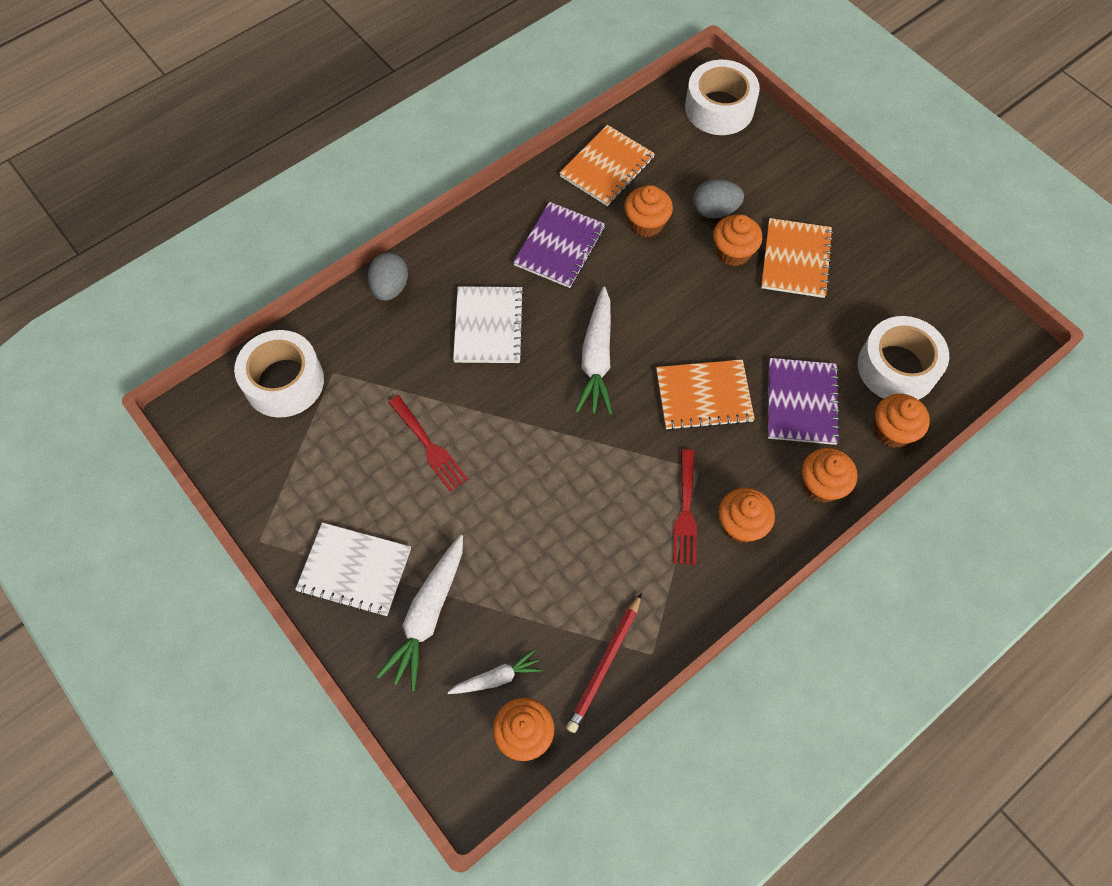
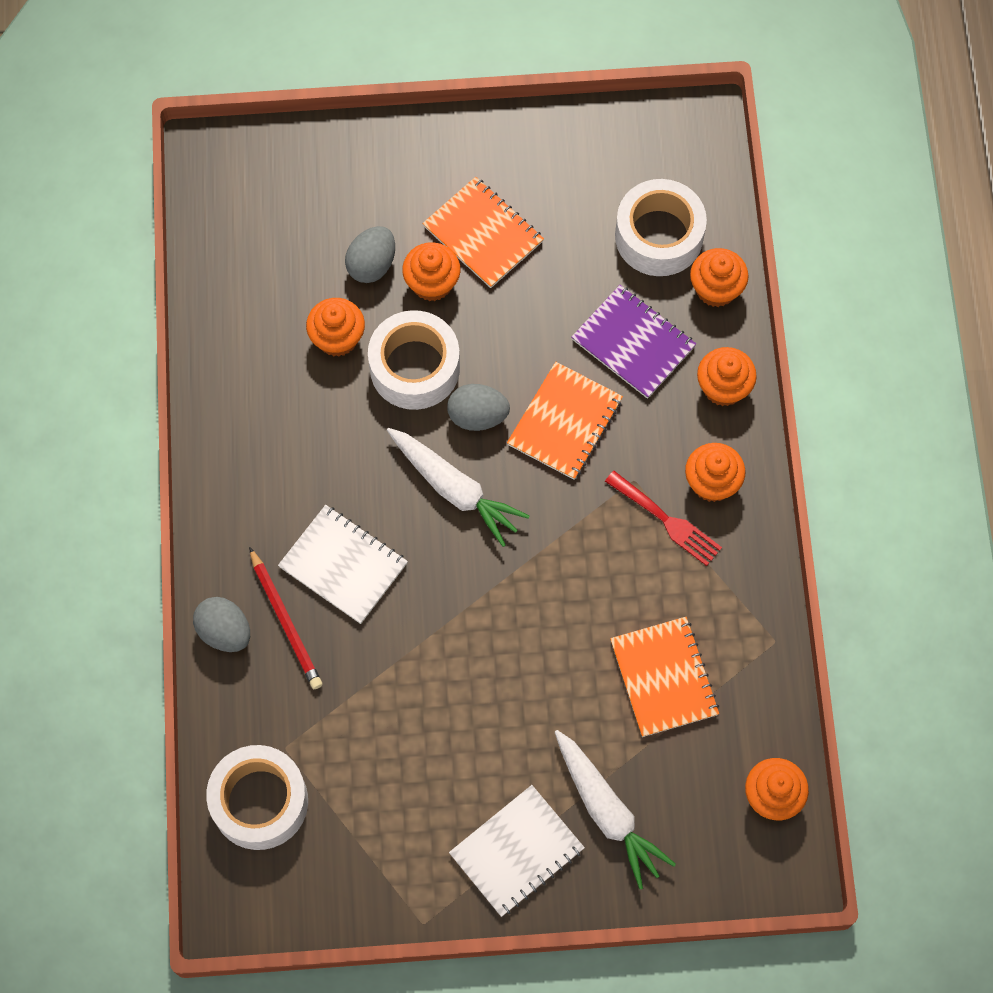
camera: 55 degrees left, 5 degrees up
red fork [388,395,468,491] -> none
white carrot [448,649,543,694] -> none
purple notebook [513,202,605,288] -> none
orange notebook [559,125,655,206] -> orange notebook moved to [610,617,719,737]
red pencil [566,593,642,733] -> red pencil moved to [249,547,322,689]
white tape [685,60,760,135] -> white tape moved to [368,310,460,410]
none -> grey egg [447,384,510,431]

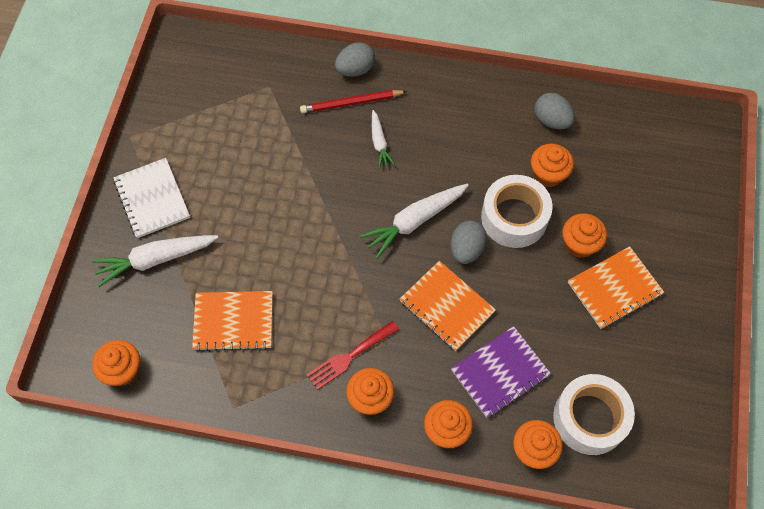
camera: 105 degrees right, 5 degrees down
white tape [206,745,308,850] -> none
white notebook [278,505,408,624] -> white carrot [372,110,395,169]
grey egg [345,226,395,283] -> grey egg moved to [535,93,575,129]

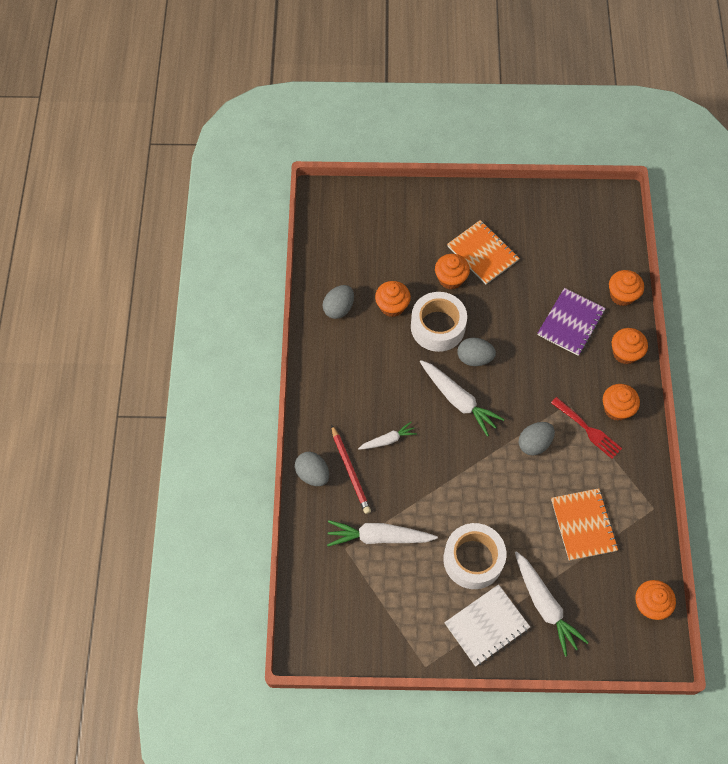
camera: 100 degrees left, 0 degrees up
orange notebook [400,261,496,351] -> none
purple notebook [451,326,551,418] -> purple notebook turned 75 degrees clockwise [537,288,606,356]
white tape [553,374,635,455] -> white tape moved to [443,523,506,589]
none -> white carrot [327,520,438,546]
none -> grey egg [519,422,555,455]

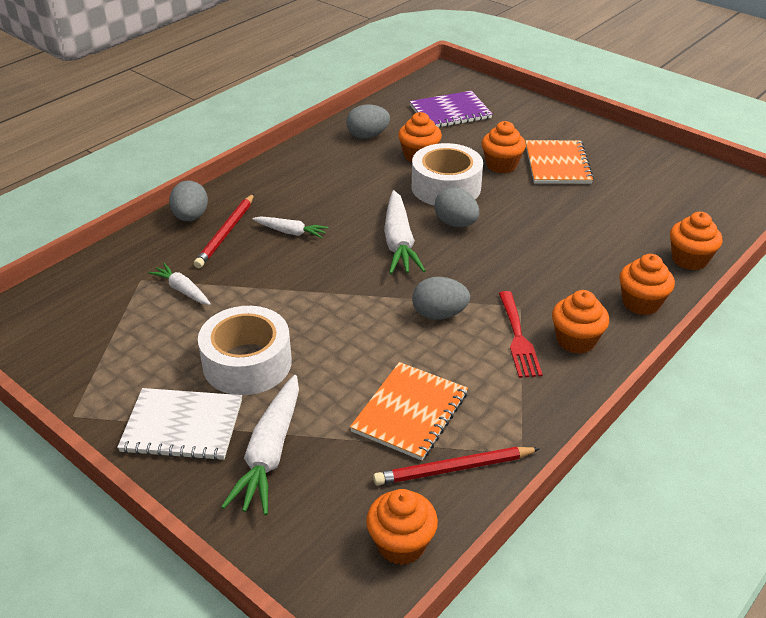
camera: 40 degrees right, 25 degrees down
white carrot [327,520,438,546] -> white carrot [148,263,211,305], size x0.58
purple notebook [537,288,606,356] -> purple notebook moved to [410,91,493,128]
none -> red pencil [373,447,540,485]

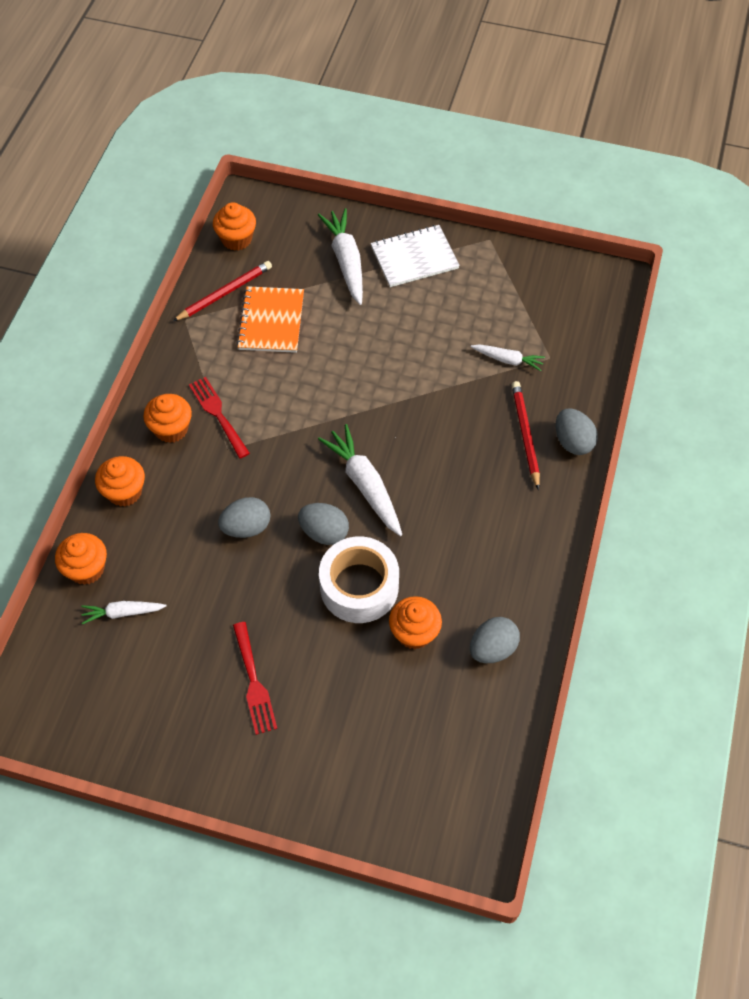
camera: 155 degrees right, 20 degrees up
white tape [198,306,292,395] -> none
white carrot [252,216,329,238] -> white carrot moved to [81,601,167,624]
purple notebook [410,91,493,128] -> none
grey egg [412,277,470,320] -> grey egg moved to [218,497,270,538]
orange cupcake [482,121,526,173] -> none
orange notebook [526,140,594,184] -> red fork [233,622,277,735]

